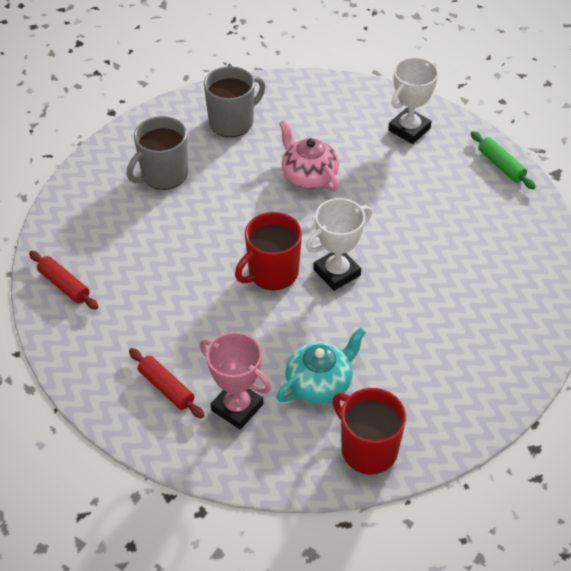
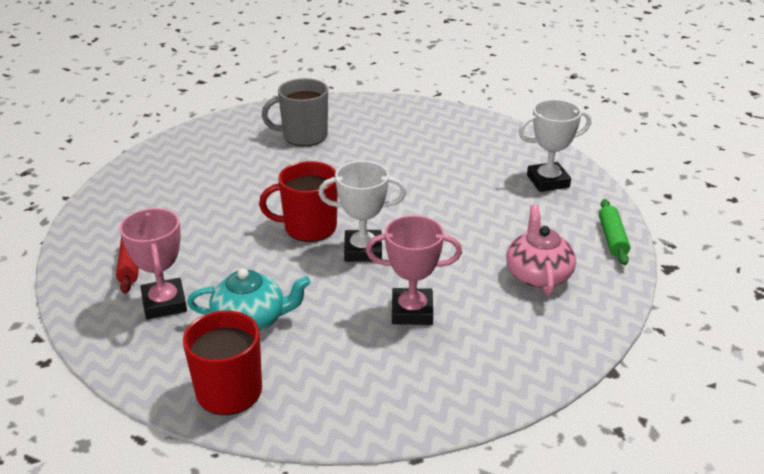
camera: 35 degrees right, 15 degrees down
red rolling pin [29,251,98,310] -> none
grey mug [204,66,265,137] -> none
pink teapot [279,120,339,192] -> pink teapot moved to [506,205,576,296]
none -> pink trophy [366,215,462,325]

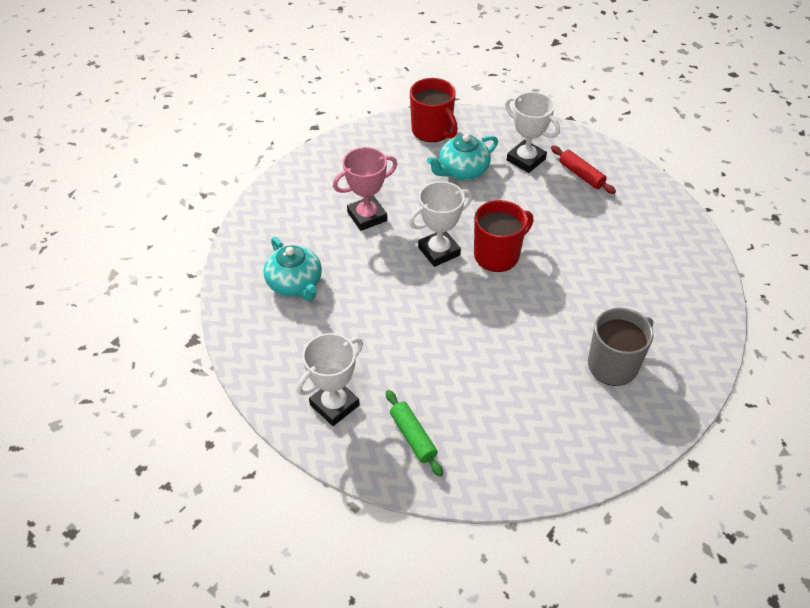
camera: 150 degrees right, 15 degrees up
pink trophy [119,208,187,320] -> white trophy [505,92,560,173]
pink teapot [506,205,576,296] -> turquoise teapot [263,237,322,301]
green rolling pin [599,199,630,265] -> green rolling pin moved to [386,390,443,477]

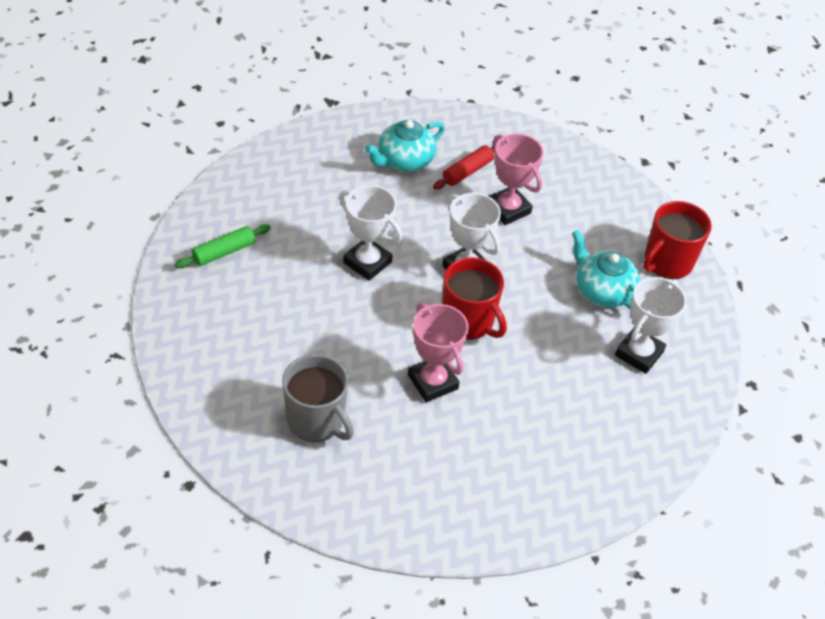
camera: 80 degrees right, 0 degrees up
white trophy [297,333,363,426] -> white trophy moved to [339,185,402,281]
red rolling pin [551,146,616,194] -> red rolling pin moved to [433,145,495,190]
none -> pink trophy [408,303,469,402]

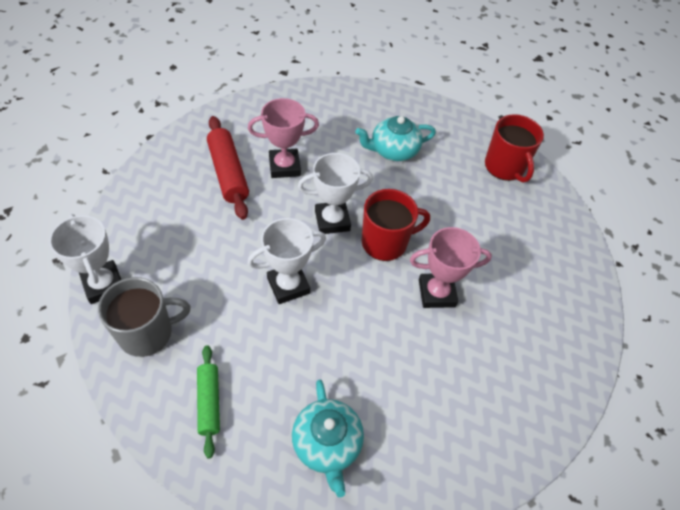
camera: 65 degrees left, 5 degrees up
grey mug [282,354,354,442] -> grey mug moved to [98,277,191,357]
turquoise teapot [365,120,445,171] -> turquoise teapot moved to [292,380,364,498]
red rolling pin [433,145,495,190] -> red rolling pin [207,116,249,220], size x1.57
white trophy [615,277,687,374] -> white trophy moved to [49,214,121,304]
red mug [643,201,712,279] -> red mug moved to [485,114,544,183]

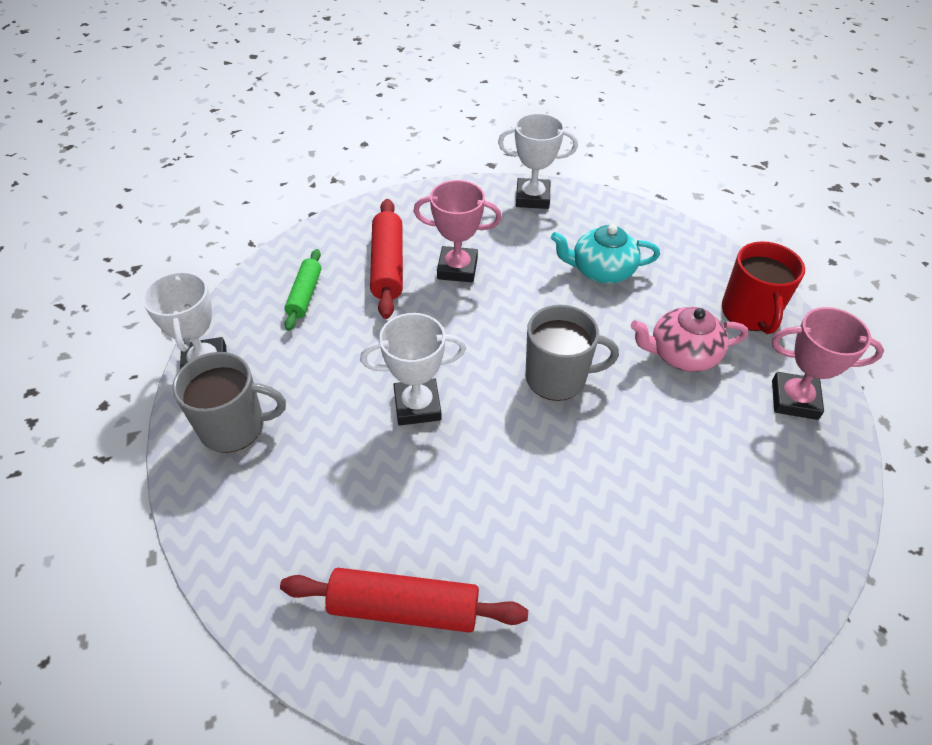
camera: 20 degrees right, 5 degrees down
green rolling pin [197,345,220,458] -> green rolling pin moved to [284,249,321,331]
turquoise teapot [292,380,364,498] -> red rolling pin [280,568,528,633]
white trophy [298,153,373,234] -> white trophy moved to [498,113,578,209]
red mug [362,189,430,261] -> grey mug [525,305,619,401]
pink trophy [410,227,492,308] -> pink trophy moved to [772,307,884,420]
none -> pink teapot [631,307,748,372]

